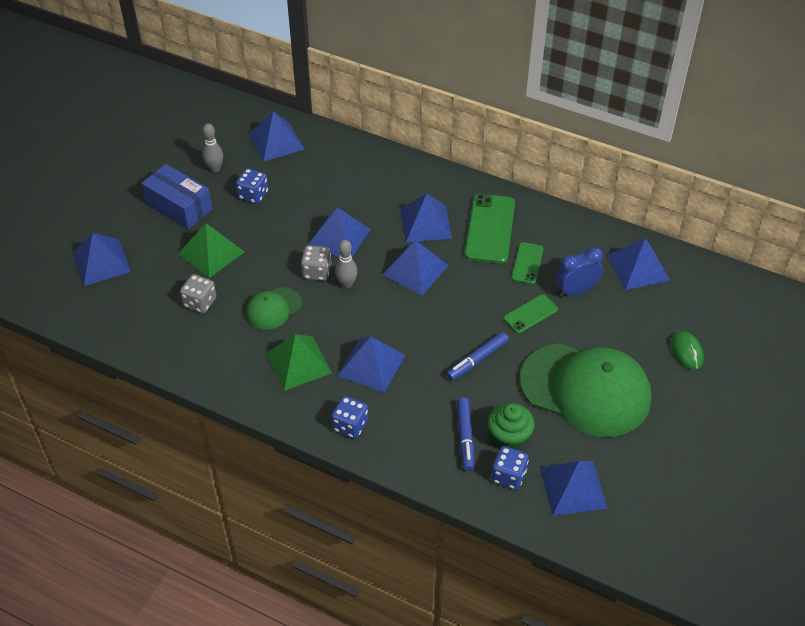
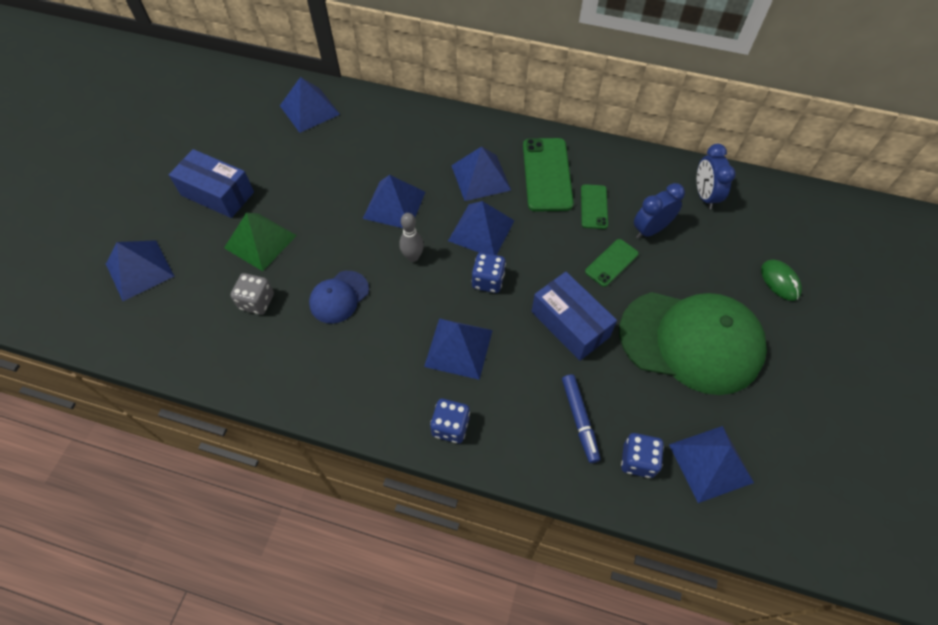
camera: 10 degrees left, 10 degrees up
grey bowling pin [203,123,223,172] -> none
blue dice [236,168,268,204] -> blue dice moved to [472,253,506,293]
green cap [246,287,302,330] -> blue cap [309,271,369,324]
green pyramid [266,334,332,391] -> none
grey dice [301,245,332,281] -> none
blue marker [446,332,509,381] -> blue box [532,272,617,361]
green cupcake [488,403,535,449] -> none
blue pyramid [607,238,670,290] -> blue clock [697,144,736,209]

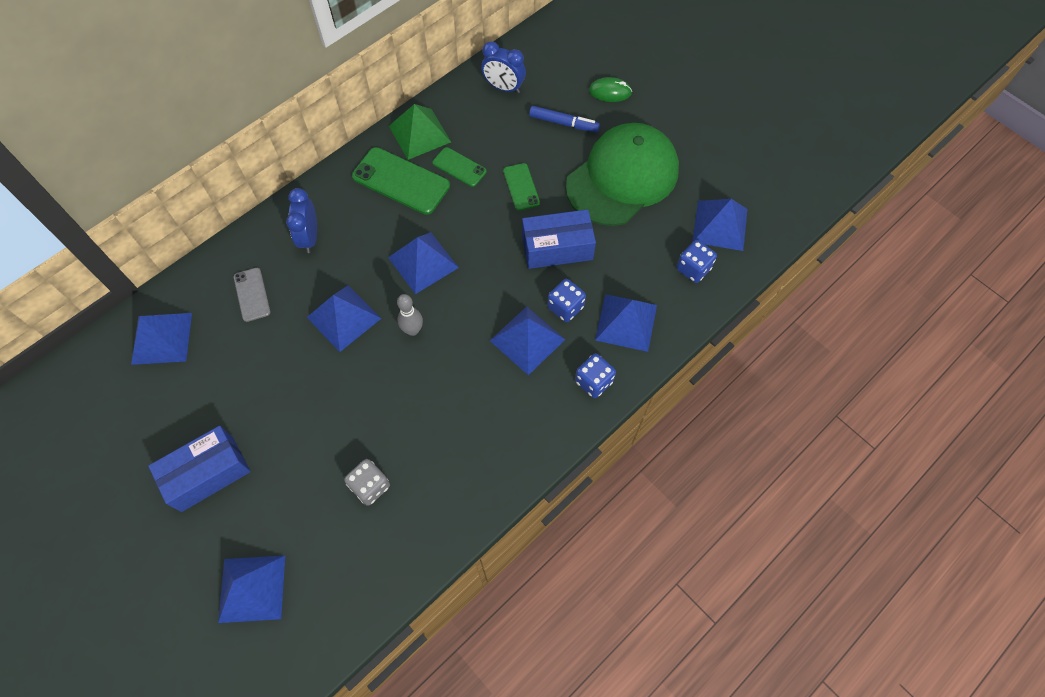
camera: 60 degrees left, 5 degrees up
green pyramid [224,212,297,271] -> green pyramid moved to [389,104,451,160]
blue cap [309,271,369,324] -> none
blue pyramid [451,146,511,201] -> blue pyramid moved to [595,294,657,352]
blue dice [472,253,506,293] -> blue dice moved to [547,279,586,322]
blue marker [562,374,600,463] -> blue marker moved to [529,106,600,132]
blue clock [634,183,685,239] -> blue clock moved to [286,188,317,253]
none -> grey phone [234,268,271,322]

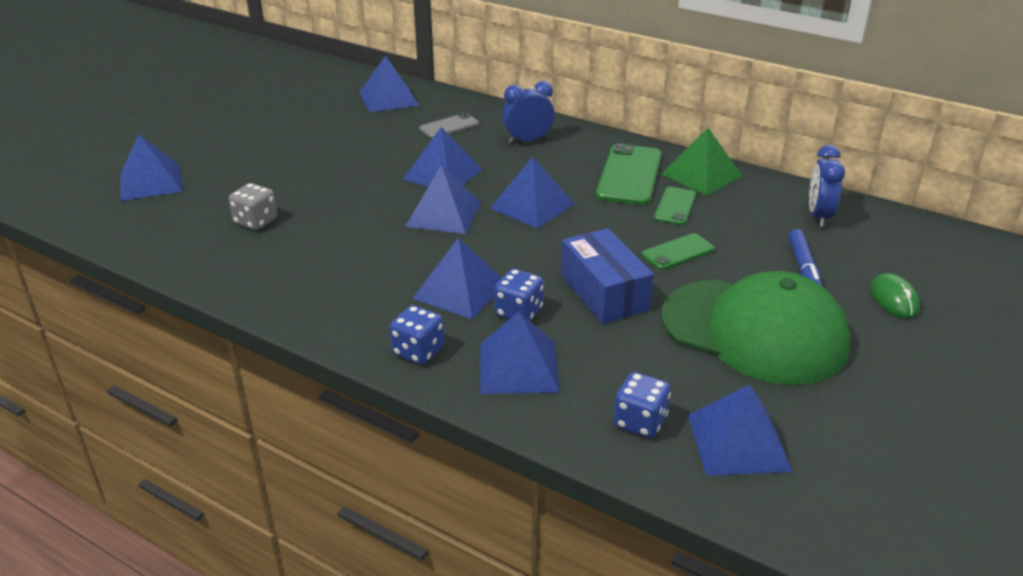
camera: 75 degrees right, 30 degrees down
blue box [148,426,251,512] -> none
grey bowling pin [397,294,423,336] -> blue pyramid [405,165,481,234]

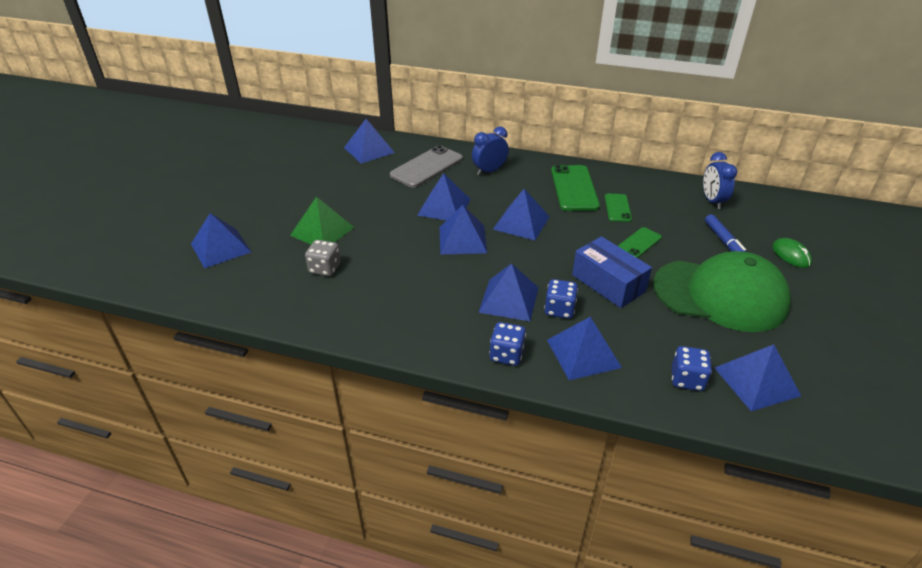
camera: 15 degrees left, 5 degrees up
grey phone [419,113,479,138] -> grey phone [390,145,463,188], size x1.76
green pyramid [661,128,742,196] -> green pyramid moved to [290,197,354,244]

